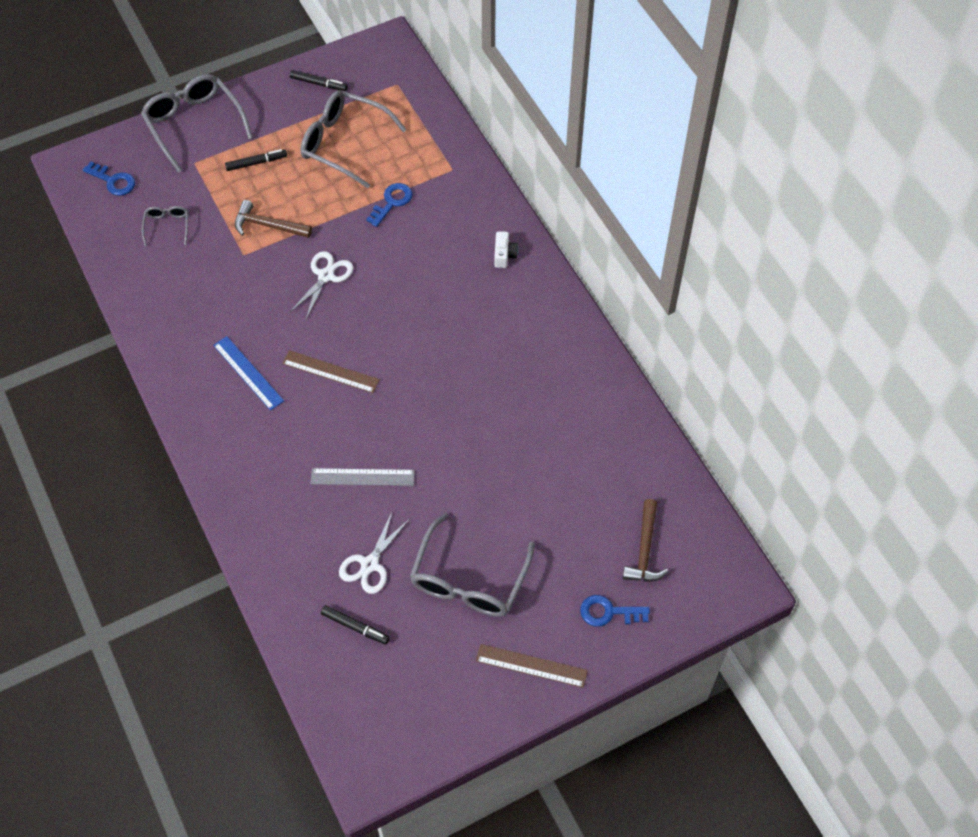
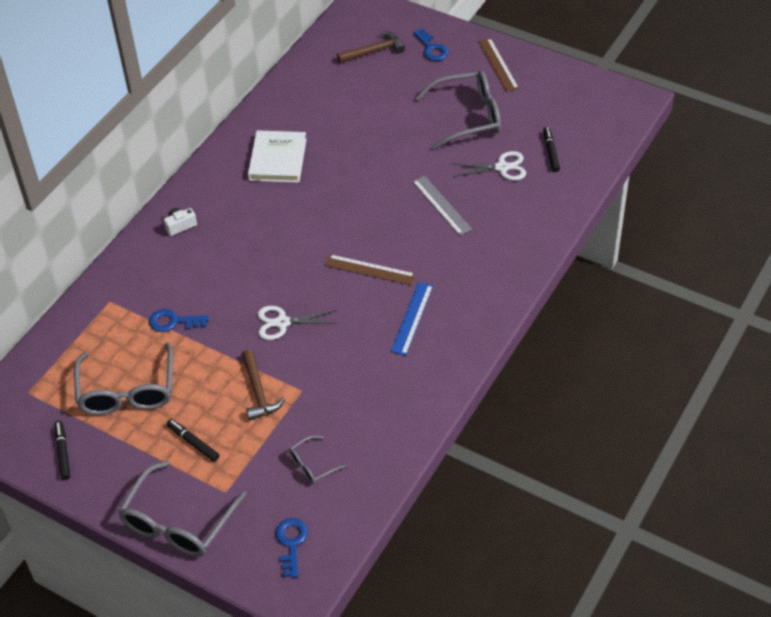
camera: 120 degrees left, 10 degrees down
brown ruler [282,350,380,393] -> brown ruler turned 60 degrees counterclockwise [325,254,415,285]
none -> white book [248,130,307,183]

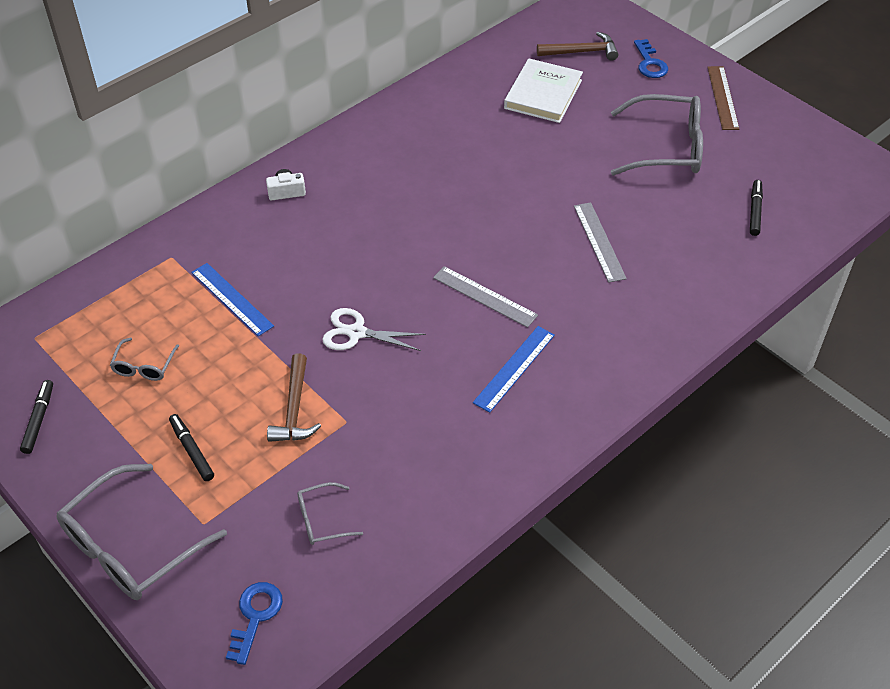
camera: 15 degrees right, 0 degrees up
grey glasses [74,342,173,415] -> grey glasses [110,337,179,381], size x0.48
blue key [149,309,209,332] -> blue ruler [191,263,274,336]
white book [248,130,307,183] -> white book moved to [504,58,583,123]
brown ruler [325,254,415,285] -> grey ruler [433,266,538,328]
white scissors [452,151,526,180] -> none

